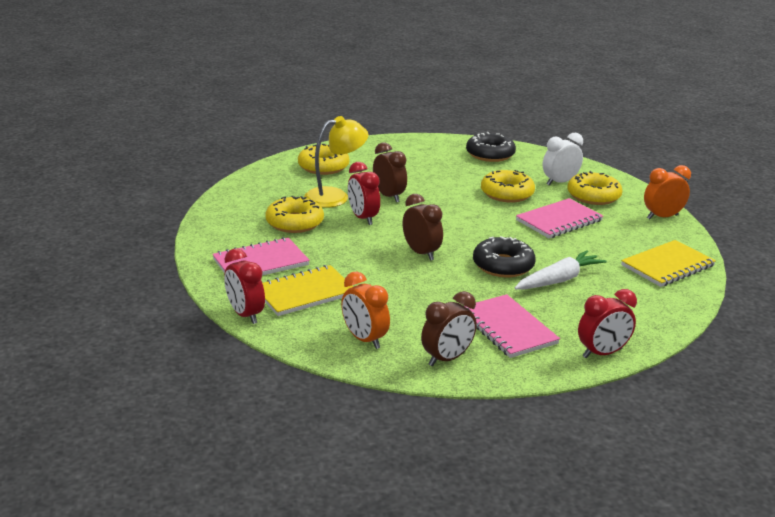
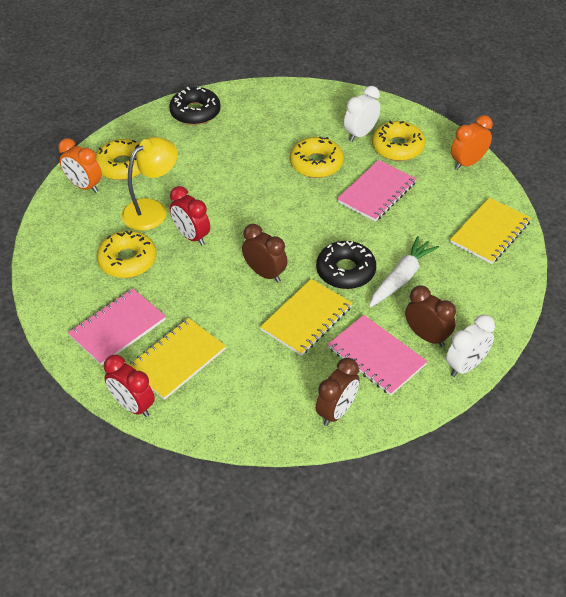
camera: 15 degrees left, 20 degrees up
orange clock [341,271,390,349] -> orange clock moved to [58,138,102,193]
brown clock [373,142,407,203] -> brown clock moved to [405,285,456,347]
black donut [466,132,516,162] -> black donut moved to [169,87,221,125]
red clock [578,289,637,358] -> white clock [446,315,495,377]
none -> yellow notebook [260,279,352,356]

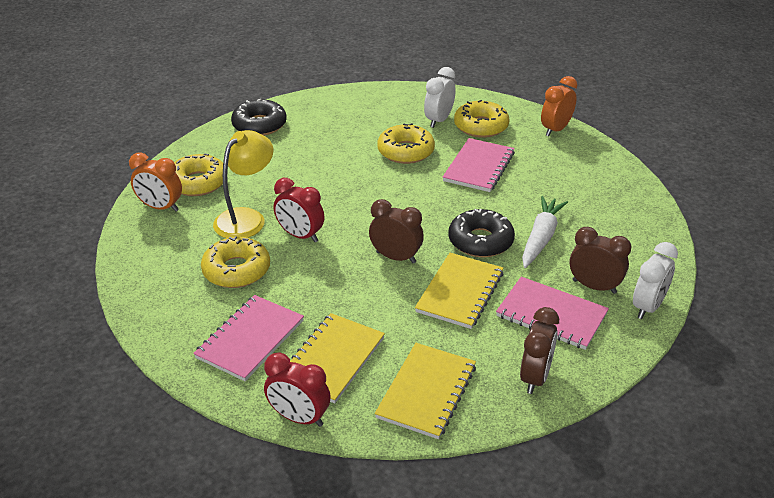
camera: 15 degrees left, 10 degrees down
yellow notebook [450,198,531,264] -> yellow notebook moved to [375,343,476,439]

